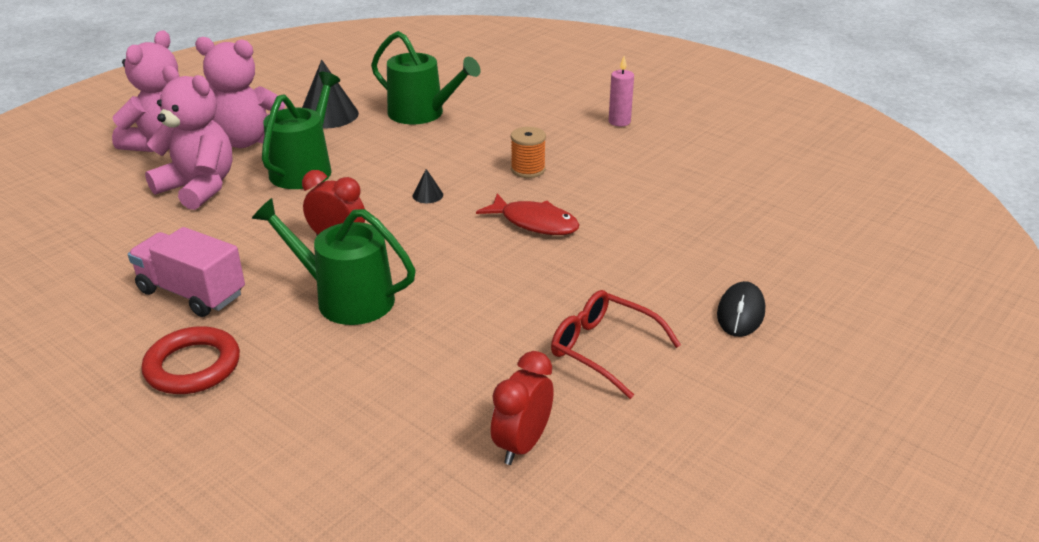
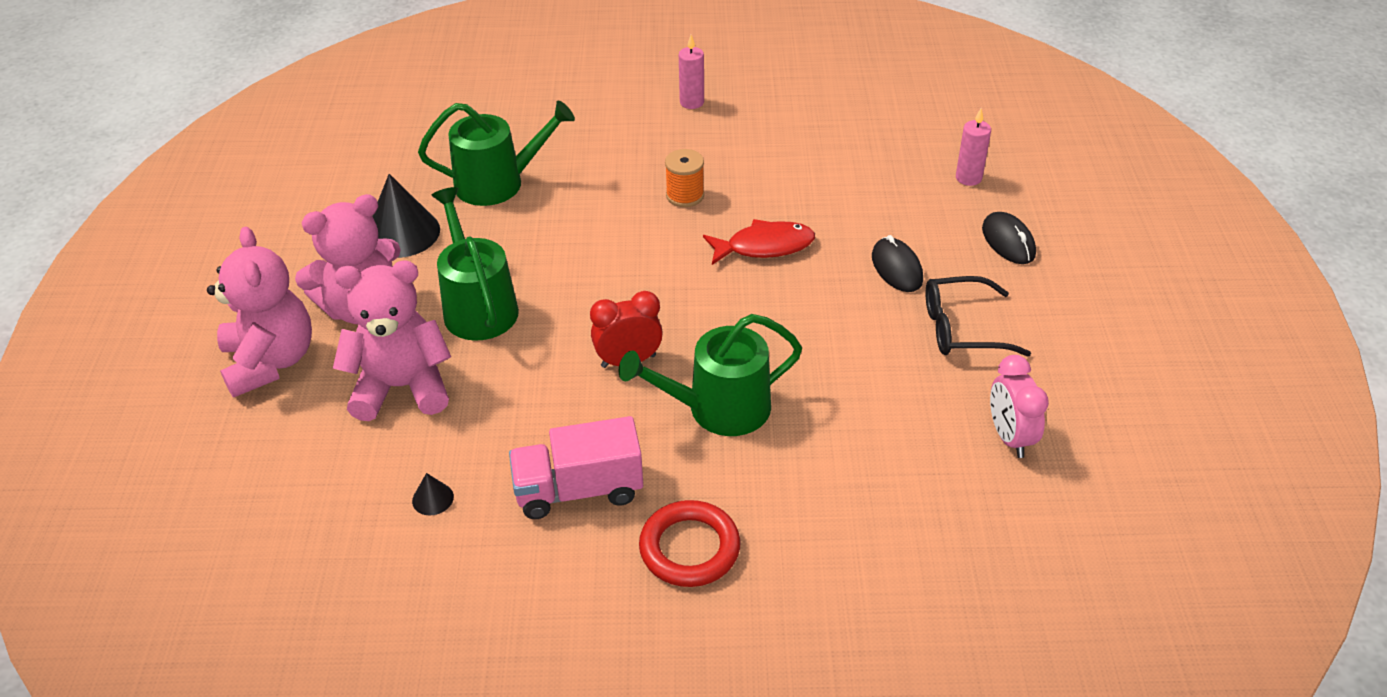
camera: 40 degrees left, 10 degrees up
black cone [413,169,443,203] -> black cone moved to [412,473,454,515]
red clock [491,351,554,465] -> pink clock [990,355,1049,458]
red glasses [551,290,681,399] -> black glasses [926,276,1031,357]
none -> black mouse [872,235,923,292]
none -> pink candle [956,109,991,186]

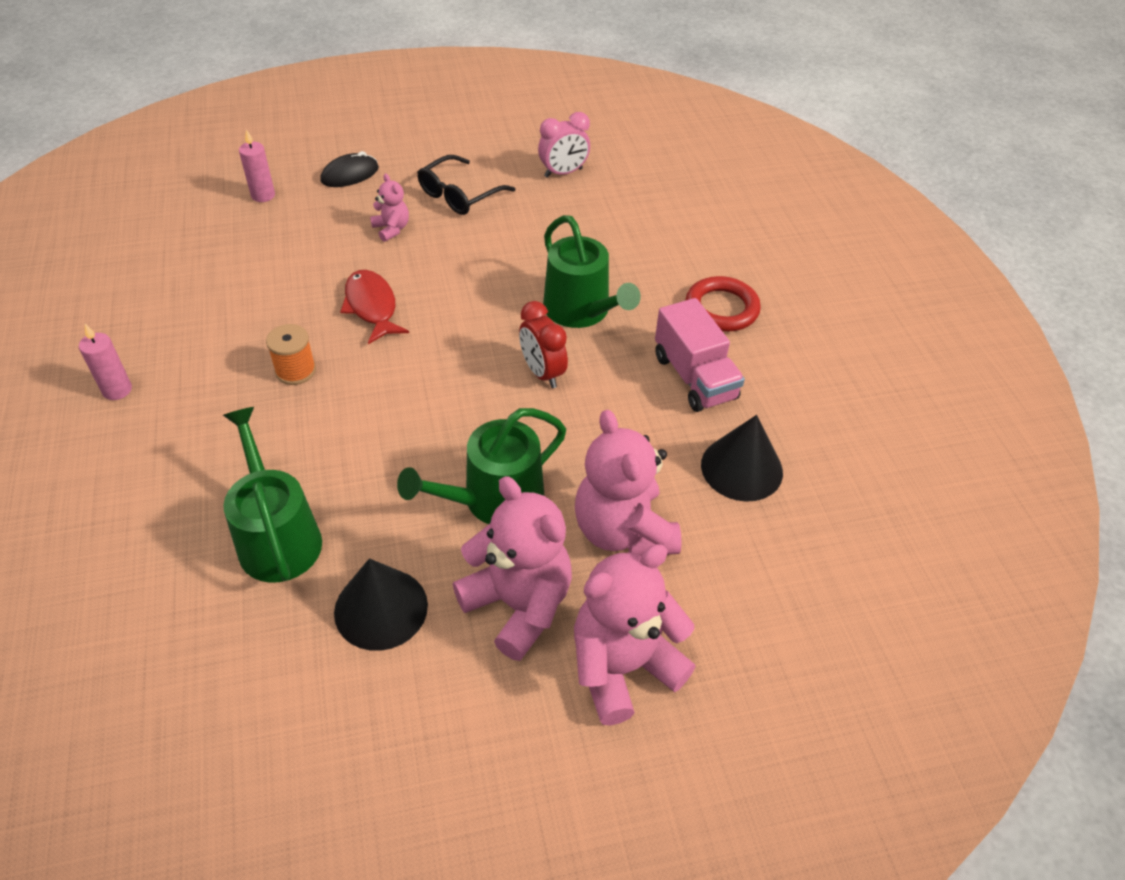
camera: 105 degrees left, 5 degrees up
black cone [412,473,454,515] -> black cone [701,415,783,502], size x2.24
black mouse [872,235,923,292] -> pink teddy bear [370,173,409,242]
black glasses [926,276,1031,357] -> black glasses turned 60 degrees clockwise [417,155,515,215]

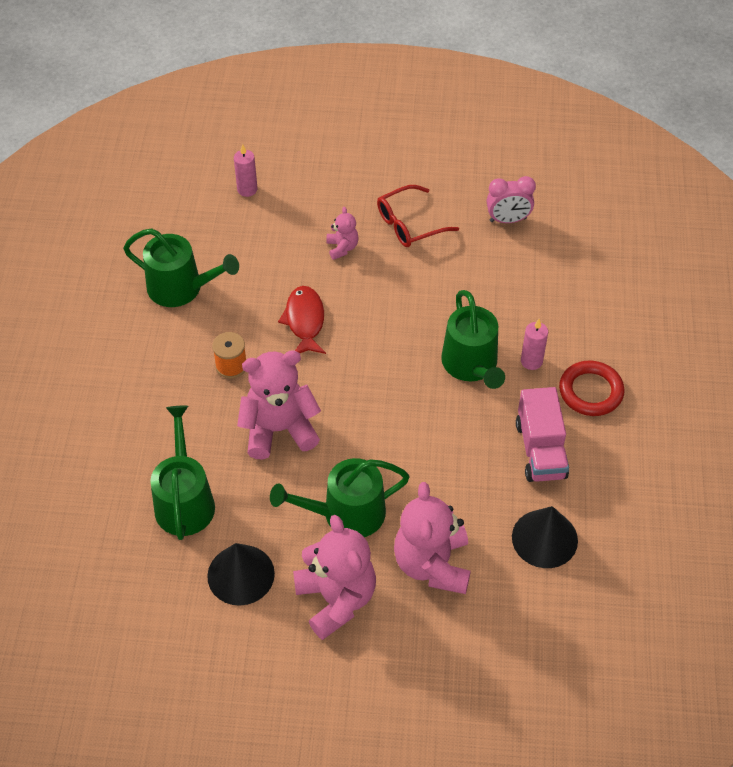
camera: 20 degrees right, 5 degrees up
pink candle [79,324,132,400] -> pink candle moved to [521,319,548,370]
black mouse [320,151,379,187] -> none
black glasses [417,155,515,215] -> red glasses [377,185,459,247]
red clock [519,301,568,388] -> none
pink teddy bear [574,544,696,725] -> pink teddy bear moved to [237,351,321,459]
none -> green watering can [123,228,239,307]

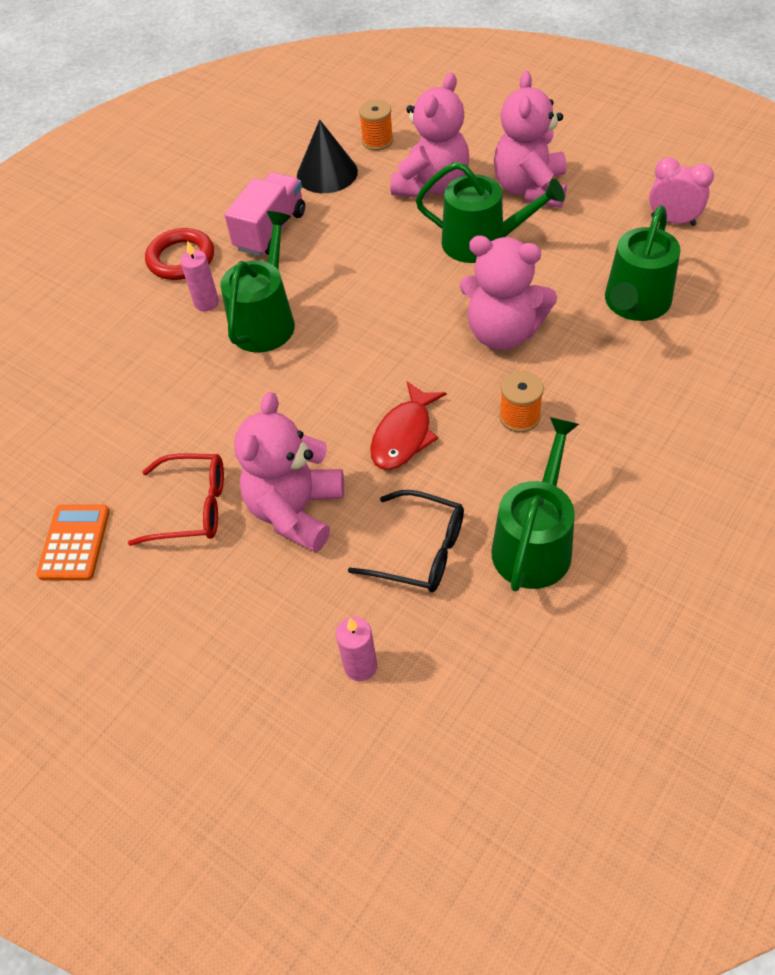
camera: 145 degrees left, 0 degrees up
green watering can [123,228,239,307] -> green watering can turned 60 degrees clockwise [491,417,579,592]
black cone [207,543,275,606] -> none
pink teddy bear [326,207,359,260] -> pink teddy bear [234,392,344,553], size x2.06
pink clock [487,176,536,223] -> pink clock moved to [649,157,714,226]
none -> orange calculator [36,505,110,581]
none -> black glasses [348,490,464,592]
none -> orange spool [359,100,393,151]

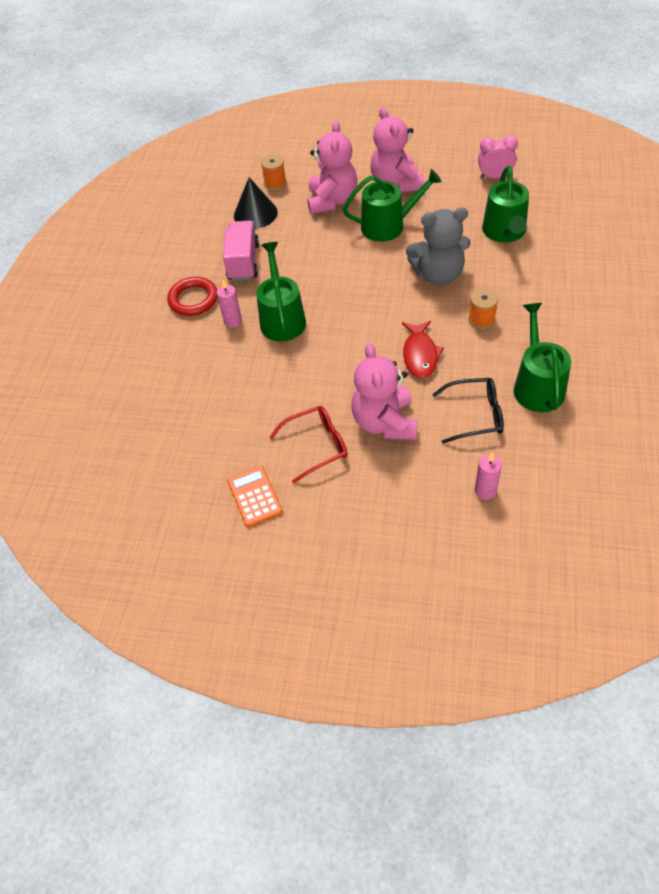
camera: 25 degrees left, 0 degrees up
pink teddy bear [460,236,557,350] -> grey teddy bear [406,208,470,286]

